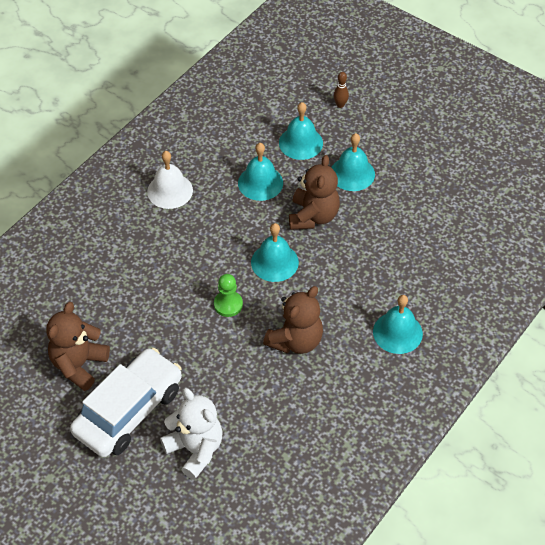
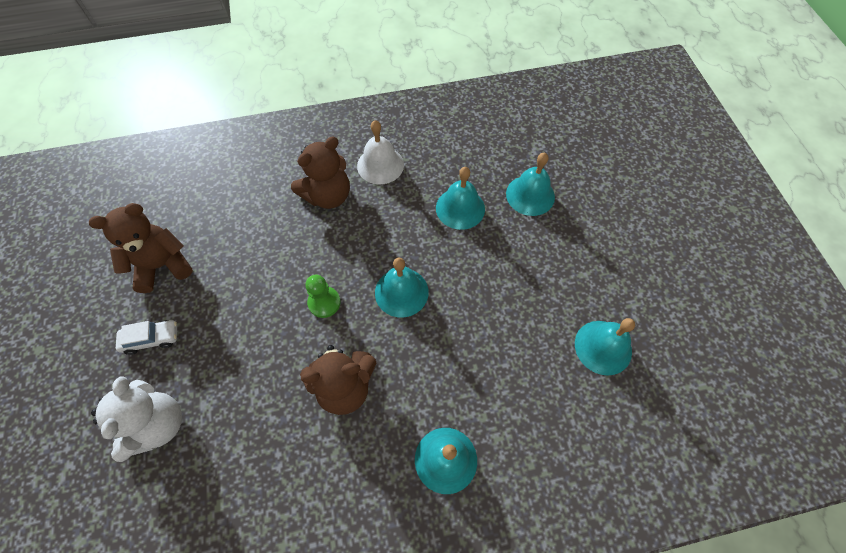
camera: 40 degrees right, 10 degrees up
white car [70,348,182,457] -> white car [116,320,177,355], size x0.44
brown teddy bear [289,155,340,230] -> brown teddy bear moved to [291,137,350,209]
turquoise bell [331,133,375,191] -> turquoise bell moved to [575,318,635,376]
brown bowling pin [333,72,349,108] -> none

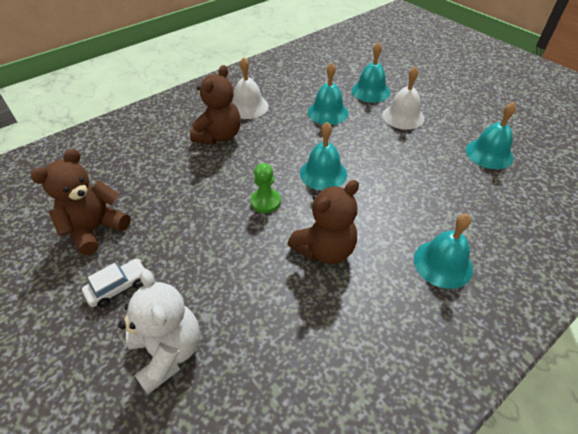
camera: 25 degrees left, 15 degrees down
none -> white bell [382,66,424,130]

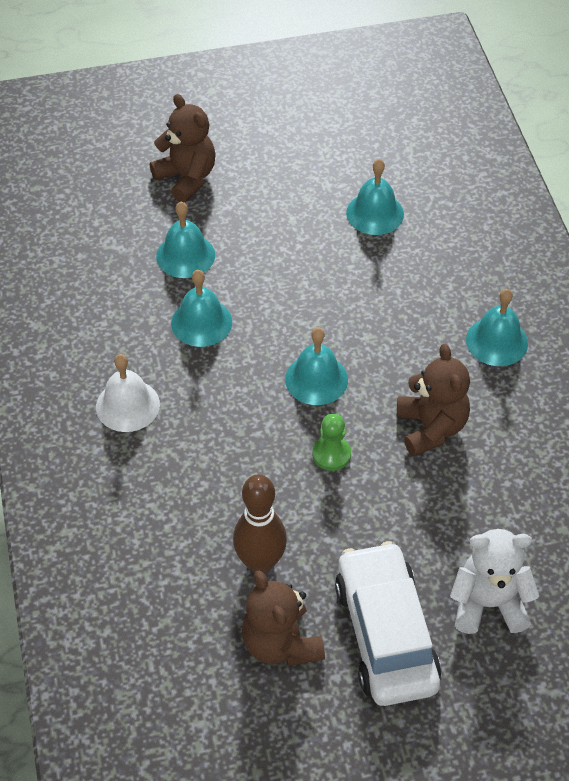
camera: 65 degrees left, 5 degrees up
white car [82,259,146,308] -> white car [335,541,441,706], size x2.30
brown teddy bear [190,65,241,144] -> brown teddy bear moved to [150,94,216,203]
white bell [382,66,424,130] -> none
none -> brown bowling pin [233,474,287,574]

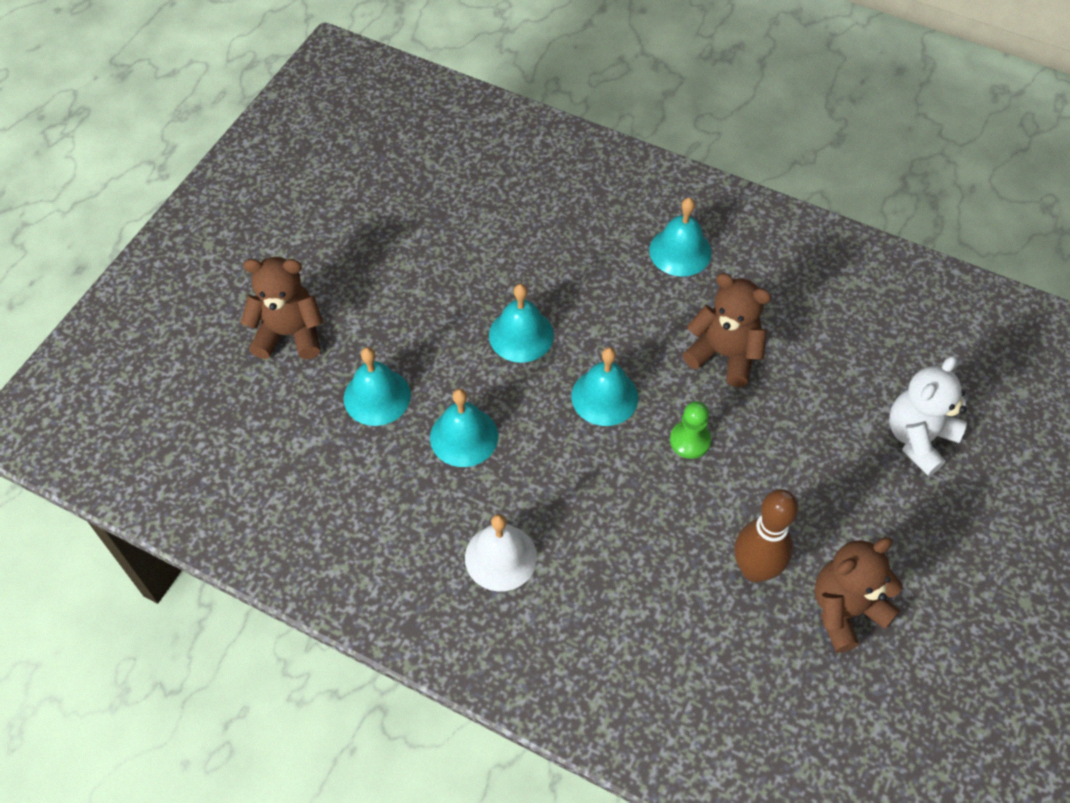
camera: 50 degrees left, 5 degrees up
brown teddy bear [242,570,325,666] -> brown teddy bear turned 135 degrees clockwise [814,537,903,653]
white car [335,541,441,706] -> none
turquoise bell [346,159,404,235] -> turquoise bell moved to [489,284,554,363]

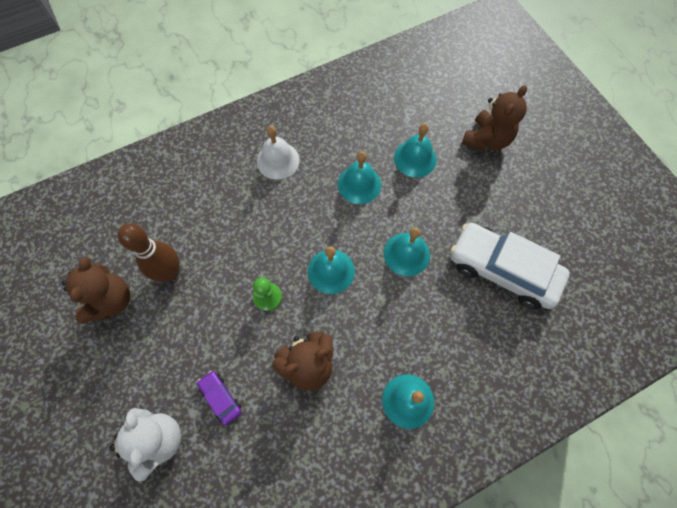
camera: 125 degrees right, 10 degrees up
none -> purple car [197,371,242,425]
none -> white car [450,223,570,310]

